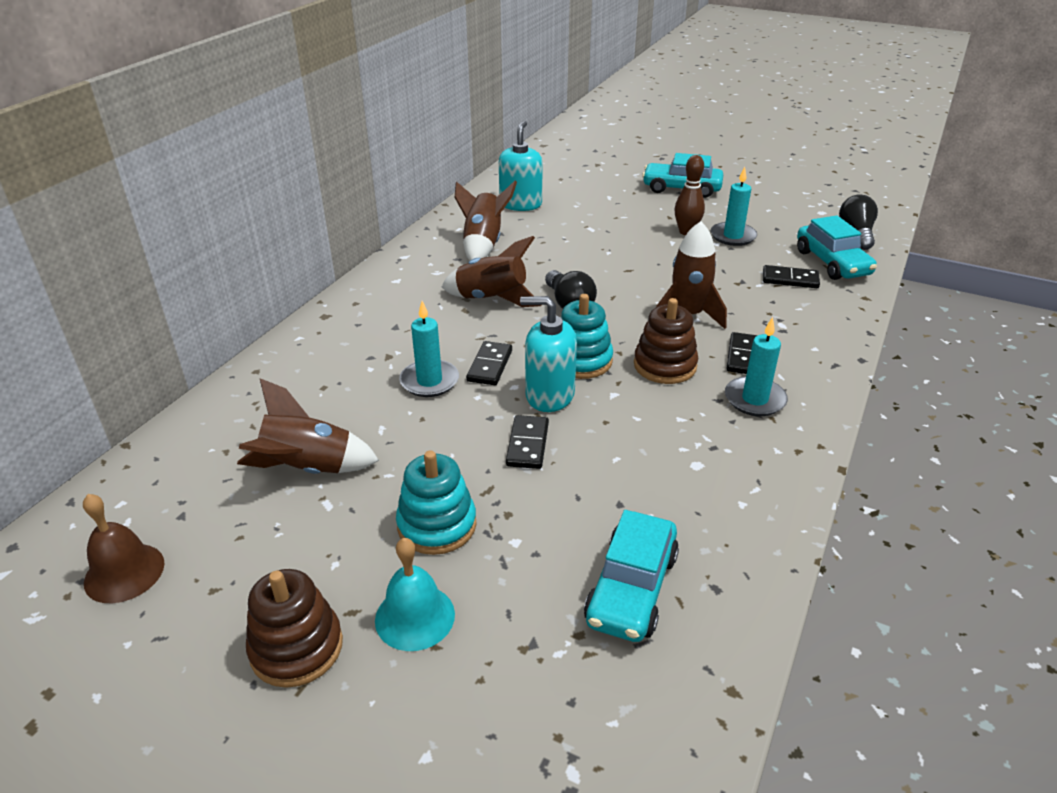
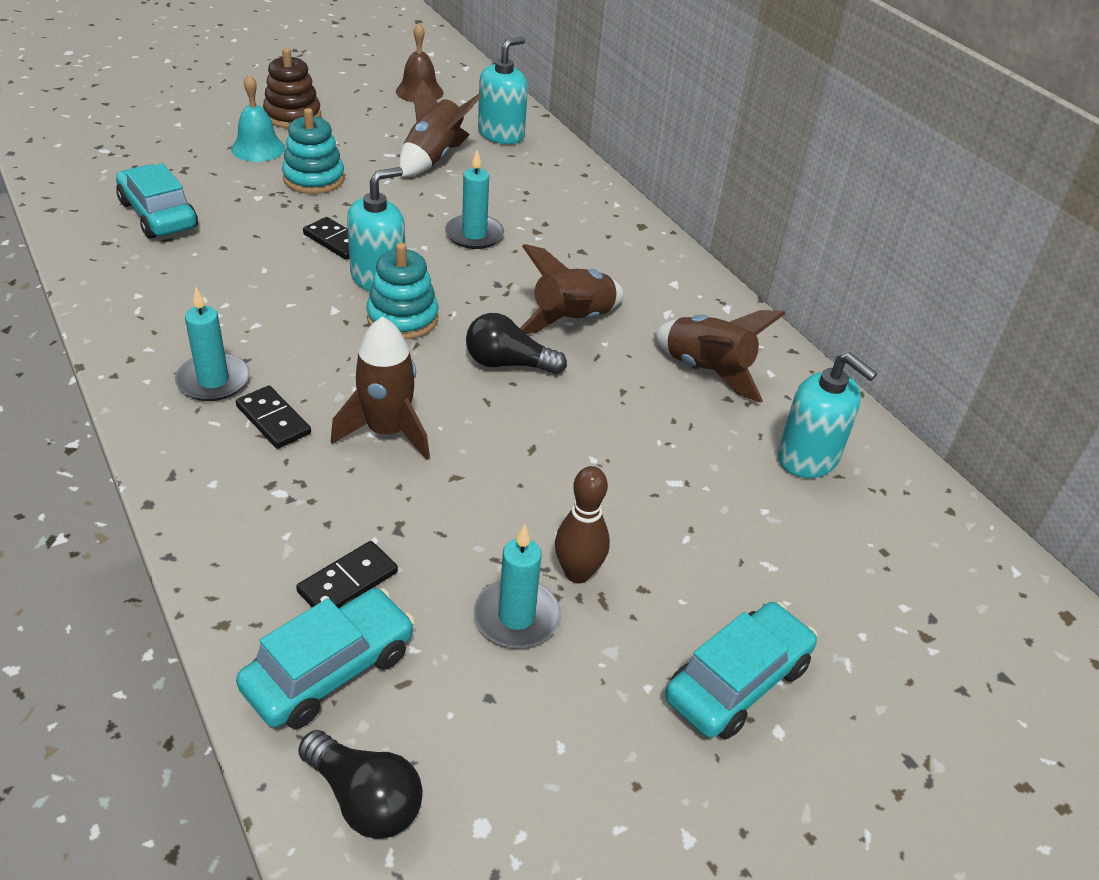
camera: 120 degrees right, 5 degrees up
black domino [466,341,512,385] -> none
brown stacking toy [634,298,699,384] -> none
turquoise car [797,215,877,280] -> turquoise car turned 120 degrees clockwise [236,588,415,729]
none -> turquoise soap dispenser [478,37,528,144]

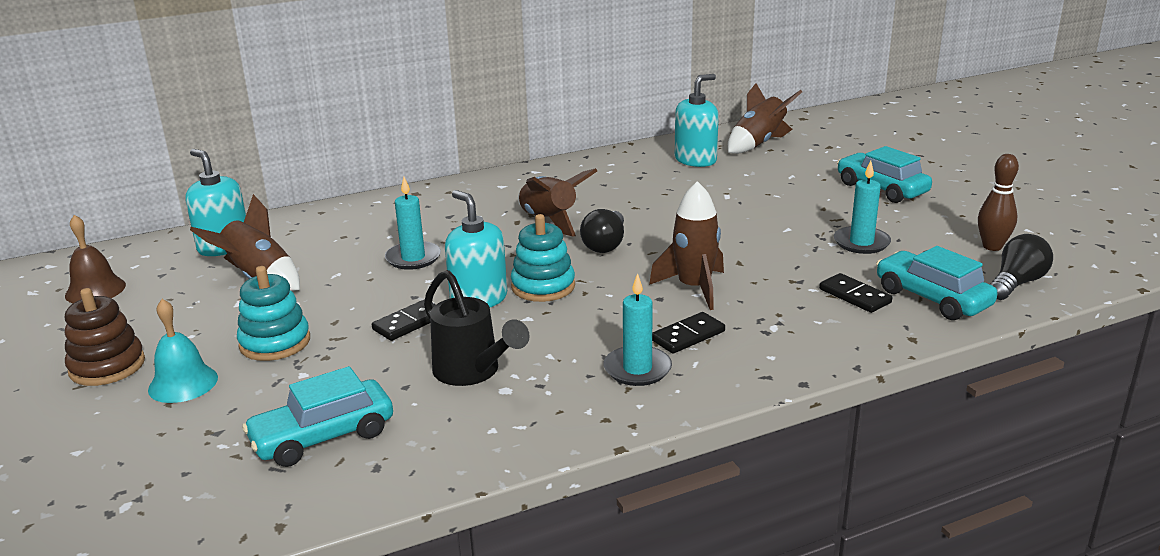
camera: 80 degrees left, 15 degrees down
brown bowling pin [555,466,610,583] -> brown bowling pin moved to [978,154,1019,251]
brown rocket [654,310,786,403] -> brown rocket moved to [728,83,802,154]
none -> black watering can [424,270,530,386]

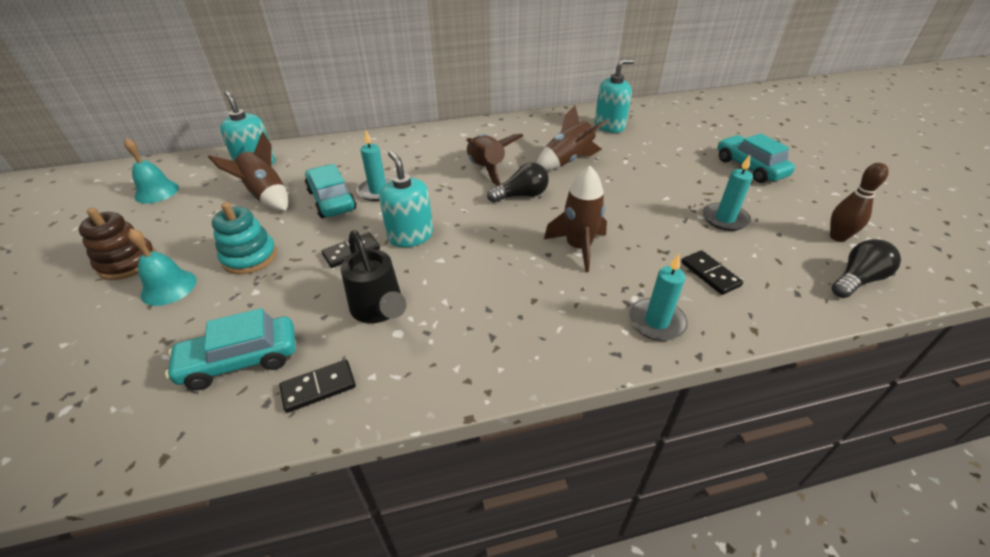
camera: 10 degrees right, 15 degrees up
brown bell [65,215,126,303] -> turquoise bell [124,138,179,204]
turquoise stacking toy [511,214,575,302] -> none
black light bulb [580,209,624,253] -> black light bulb turned 135 degrees counterclockwise [487,163,549,203]
turquoise candle [604,273,672,386] -> turquoise candle moved to [629,254,688,341]
black domino [652,312,725,354] -> black domino moved to [279,360,356,413]
brown rocket [728,83,802,154] -> brown rocket moved to [537,106,608,171]
turquoise car [876,246,997,320] -> turquoise car moved to [305,164,356,218]

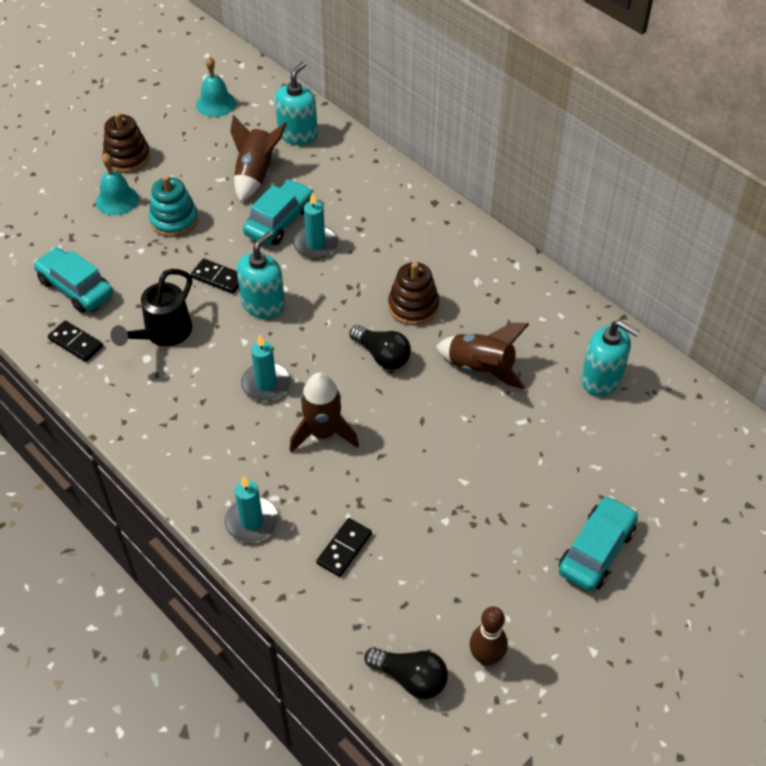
camera: 60 degrees right, 10 degrees up
brown rocket [466,134,523,186] -> brown stacking toy [388,262,439,326]
turquoise candle [703,155,753,231] -> turquoise candle moved to [241,335,291,401]

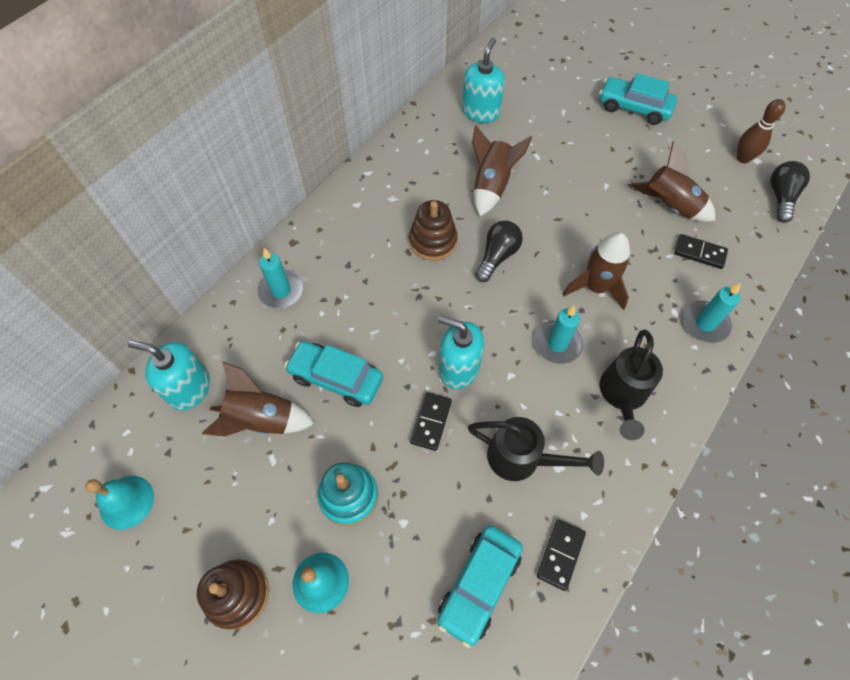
camera: 100 degrees left, 10 degrees up
turquoise candle [293,192,338,259] -> turquoise candle moved to [257,248,304,309]
none -> black watering can [600,329,663,440]
none -> brown rocket [630,141,715,222]

